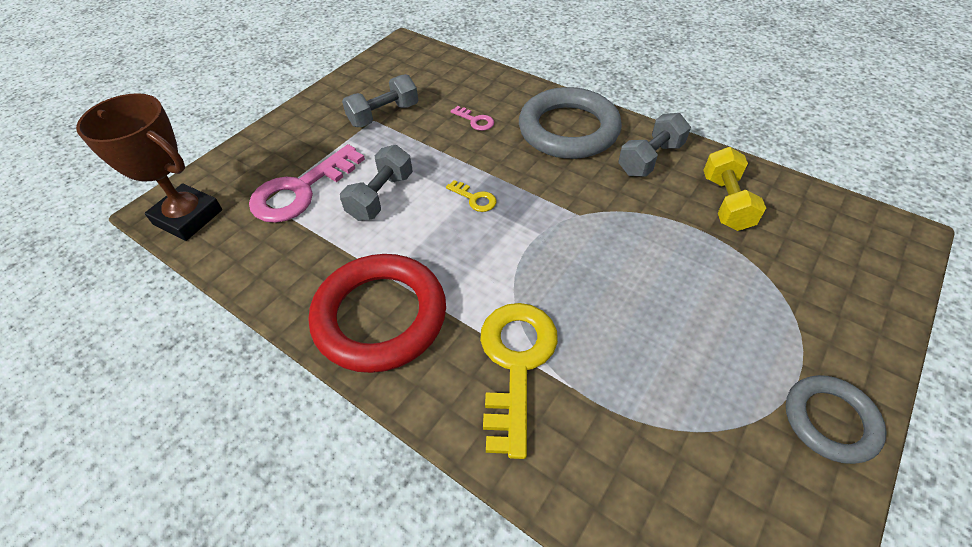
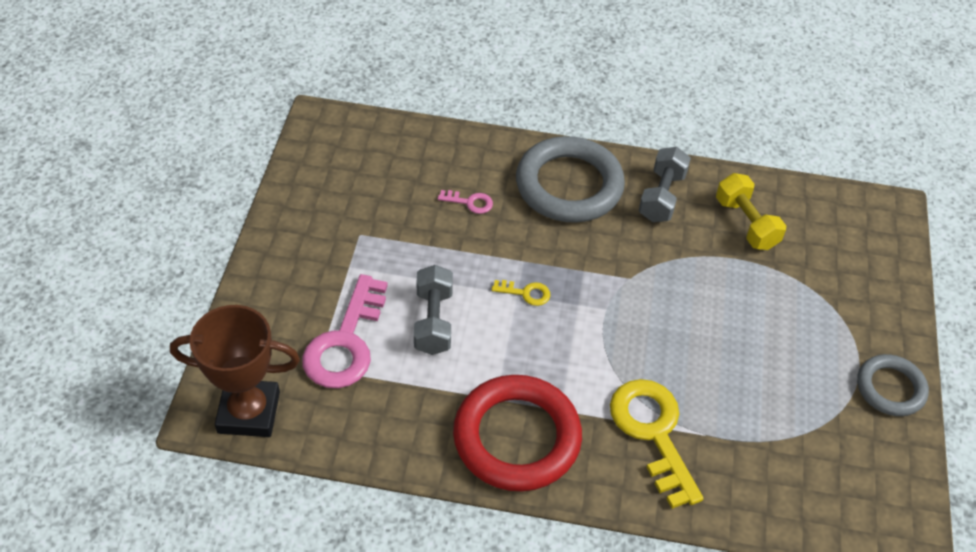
camera: 30 degrees left, 0 degrees up
grey dumbbell [342,74,418,127] -> none

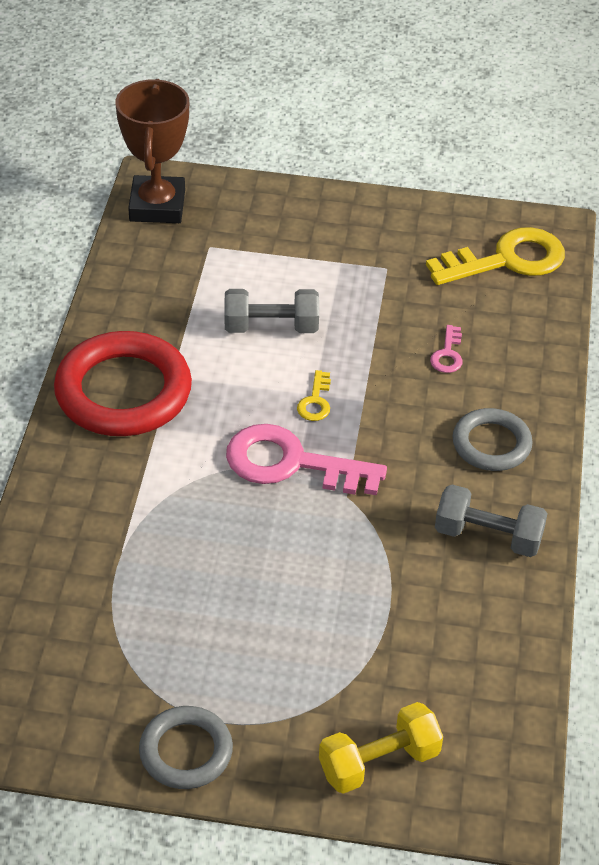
camera: 90 degrees right, 5 degrees down
pink key [302,274,388,388] -> pink key moved to [226,424,387,495]
grey ring [516,136,625,223] -> grey ring [453,408,533,471], size x0.57
yellow key [610,379,704,509] -> yellow key moved to [426,227,565,285]
yellow dumbbell [716,173,786,250] -> yellow dumbbell moved to [319,702,443,794]

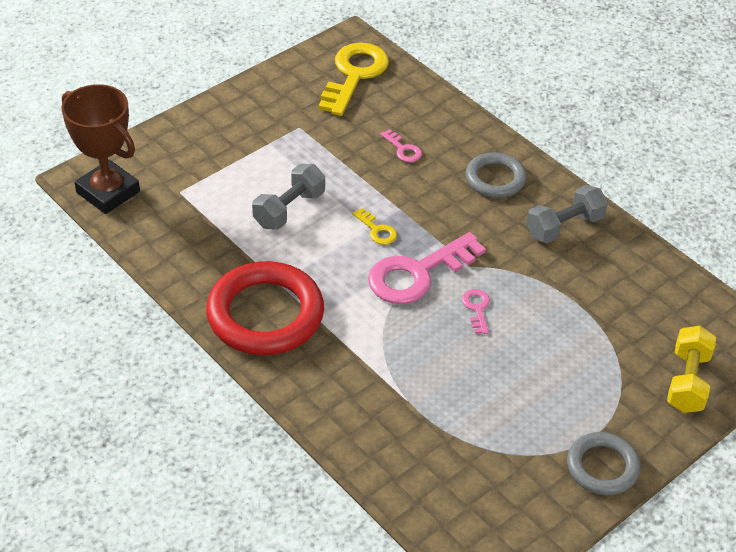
camera: 50 degrees left, 0 degrees up
none -> pink key [462,289,490,334]

